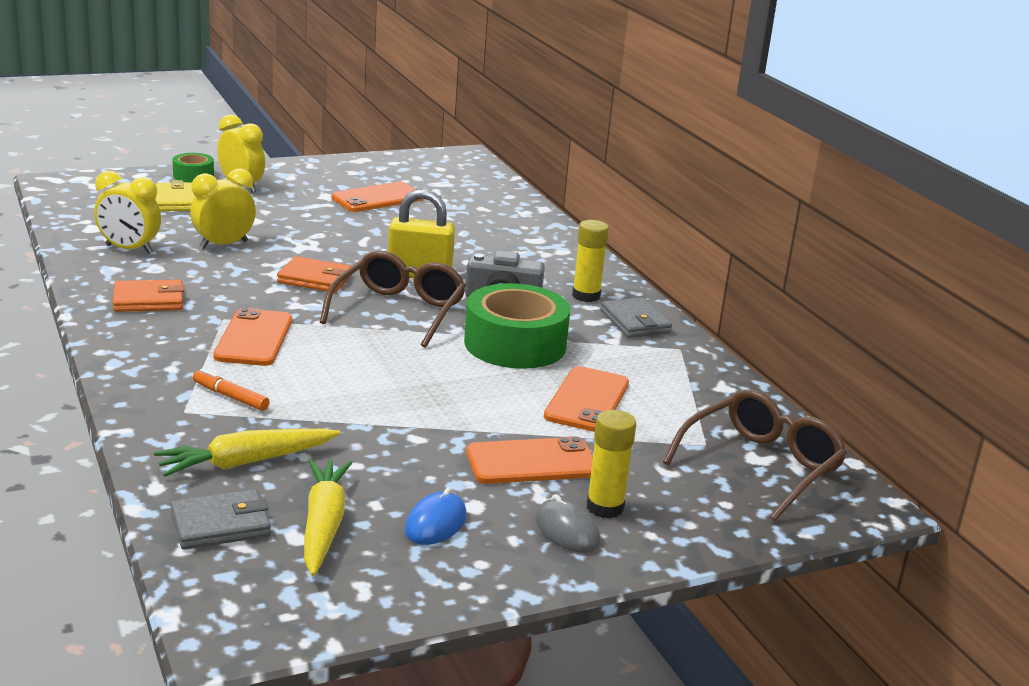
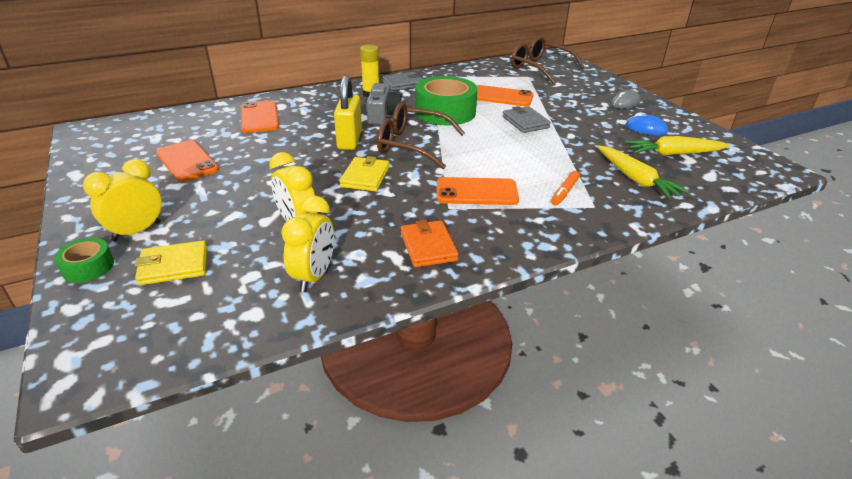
camera: 90 degrees left, 10 degrees up
grey wallet [170,489,271,550] -> grey wallet moved to [502,106,551,133]
orange wallet [277,256,352,293] -> yellow wallet [339,156,389,191]
orange phone [466,436,593,484] -> orange phone moved to [241,101,279,133]
yellow glue stick [586,410,636,518] -> none

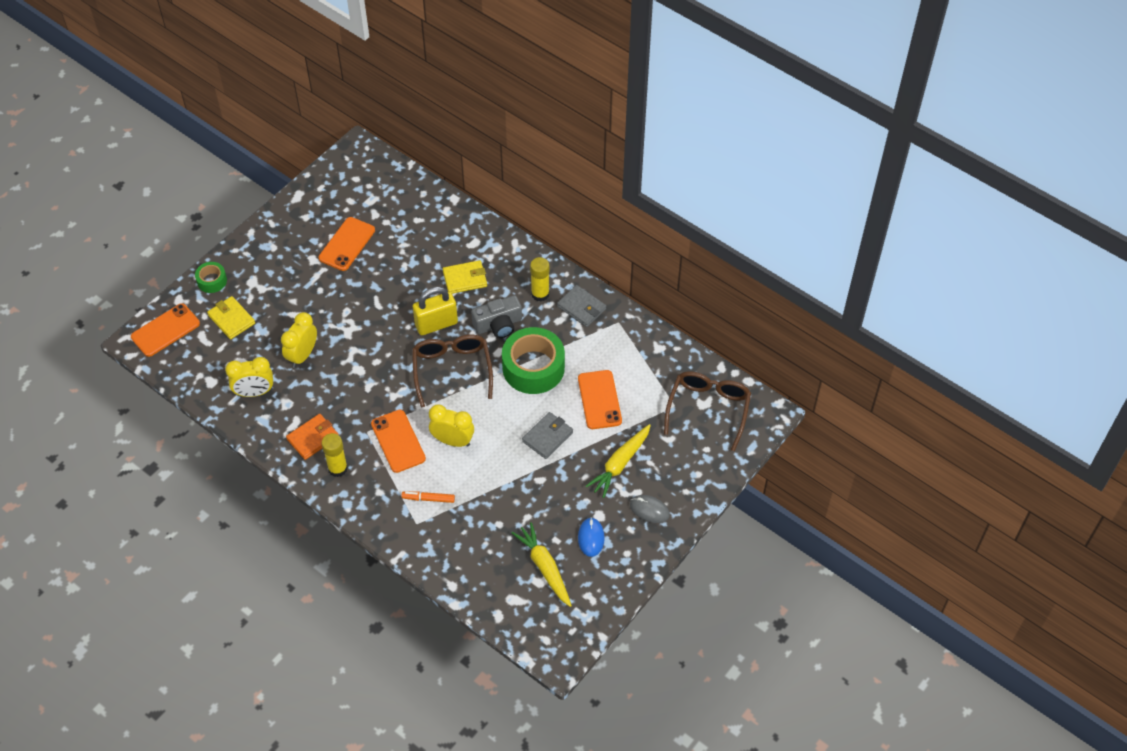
camera: 65 degrees right, 20 degrees up
yellow clock [83,159,162,242] -> yellow clock moved to [429,405,474,447]
orange phone [241,101,279,133] -> orange phone moved to [131,303,200,357]
yellow wallet [339,156,389,191] -> yellow wallet moved to [443,260,487,294]
yellow carrot [597,146,690,200] -> yellow carrot moved to [586,424,651,498]
none -> yellow glue stick [322,433,348,477]

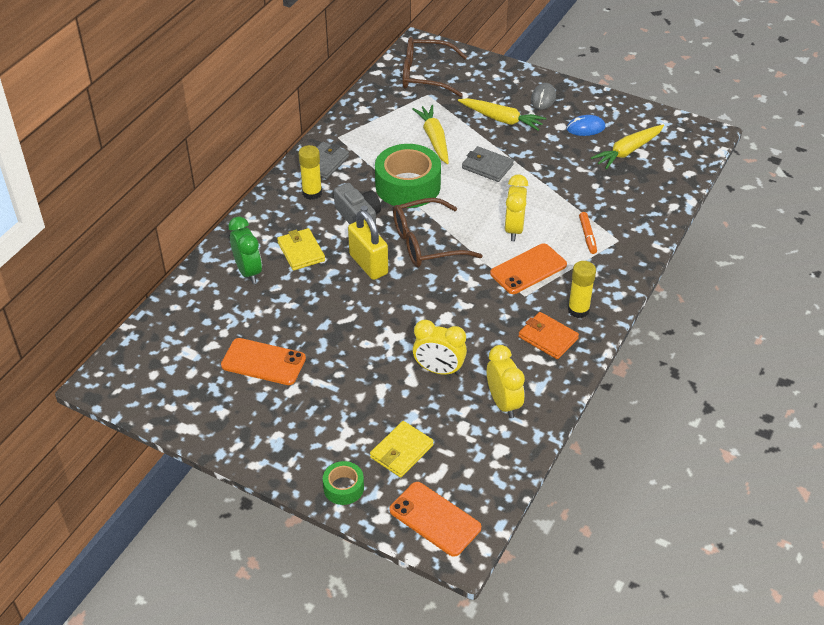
camera: 100 degrees left, 10 degrees down
orange phone [578,370,622,429] -> yellow carrot [412,105,449,164]
none -> green clock [228,216,262,284]

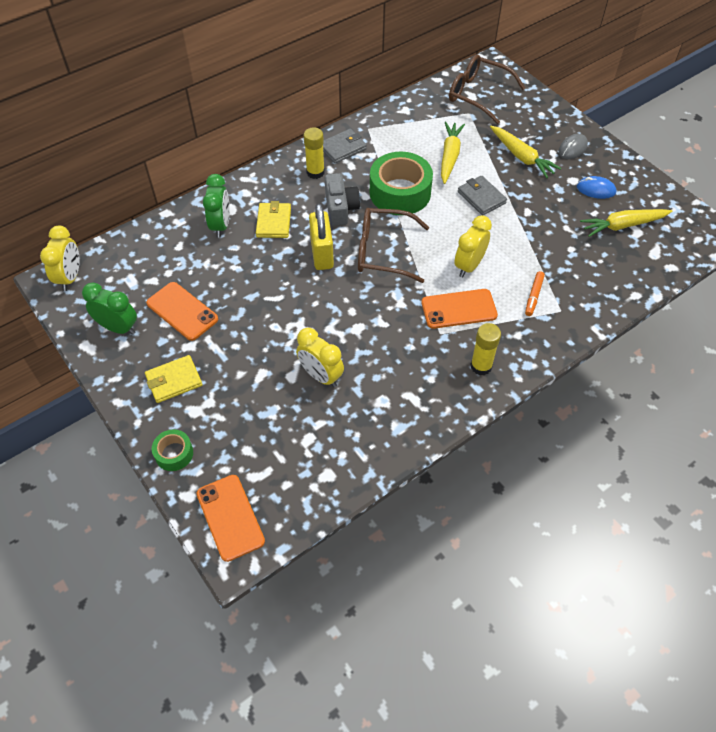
camera: 25 degrees right, 10 degrees up
yellow wallet [370,421,434,477] -> yellow wallet moved to [145,355,202,403]
yellow clock [487,345,525,418] -> yellow clock moved to [40,226,80,291]
orange wallet [518,312,579,359] -> none
none -> green clock [82,282,137,335]

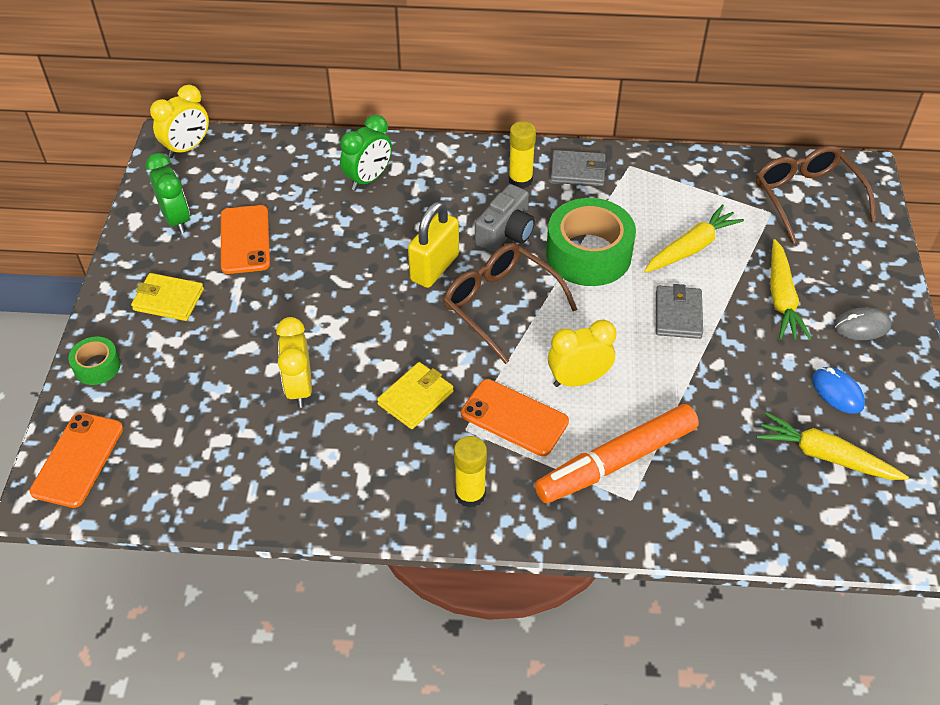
camera: 40 degrees right, 5 degrees down
yellow wallet [256,201,291,238] -> yellow wallet moved to [377,362,454,429]
orange marker [525,271,545,316] -> orange marker [535,404,699,503], size x2.28

